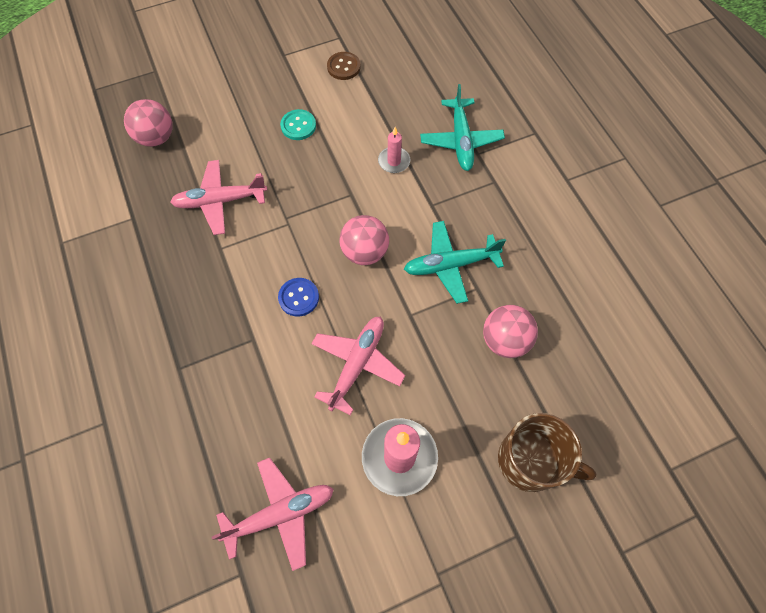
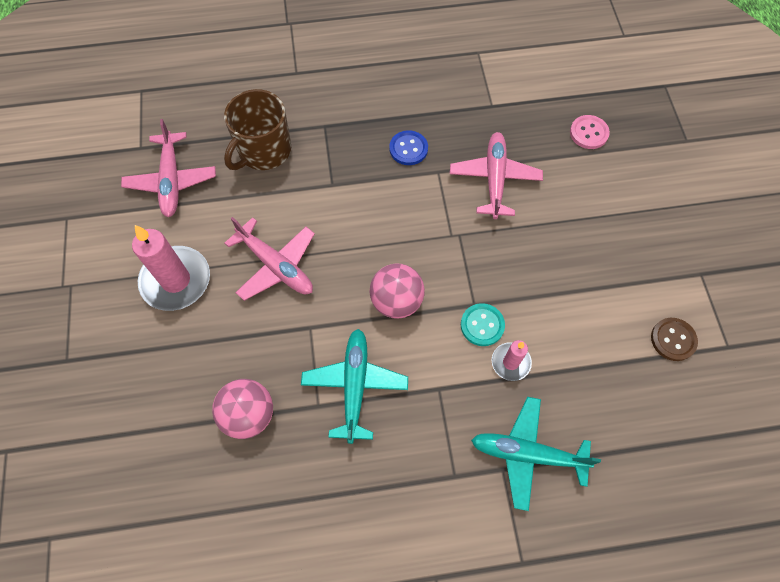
camera: 105 degrees right, 0 degrees up
pink ball [124,99,173,147] -> pink button [570,115,610,149]
blue button [278,278,319,316] -> blue button moved to [389,130,428,165]
turquoise button [280,109,316,140] -> turquoise button moved to [461,303,505,346]
brown mug [498,413,597,492] -> brown mug moved to [224,89,291,170]

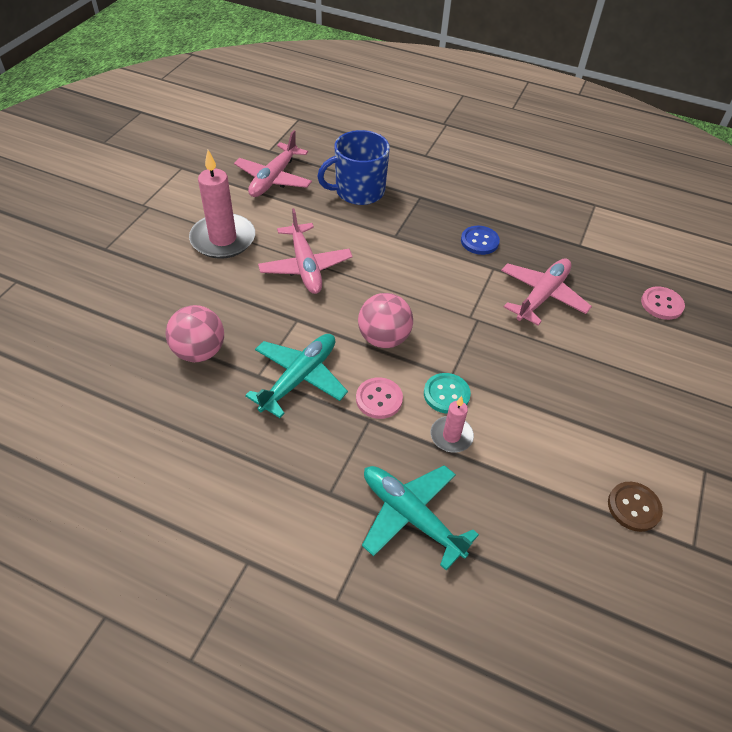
camera: 30 degrees right, 15 degrees down
brown mug [224,89,291,170] -> blue mug [317,130,390,205]
none -> pink button [356,377,403,419]

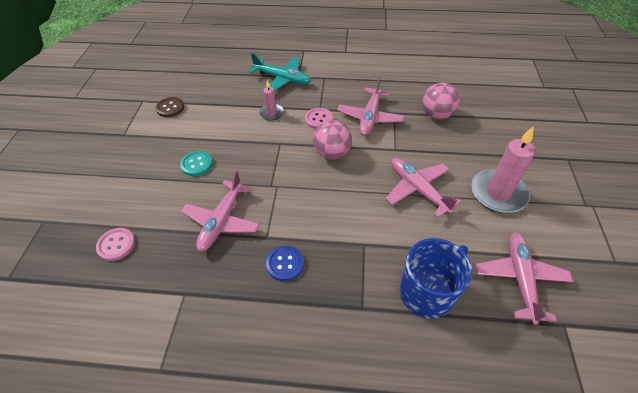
camera: 165 degrees right, 0 degrees up
turquoise plane [245,334,348,418] -> pink plane [337,77,404,136]
turquoise button [424,373,471,414] -> turquoise button moved to [180,151,213,176]

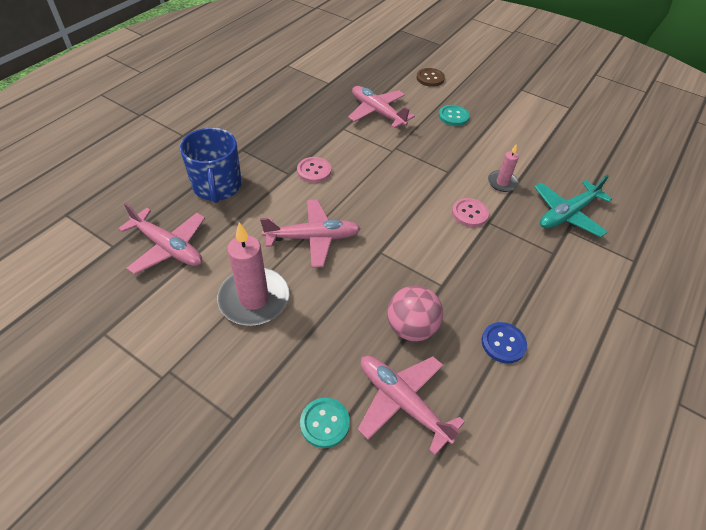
camera: 115 degrees right, 0 degrees up
pink button [96,228,135,261] -> pink button moved to [297,157,331,183]
brown button [156,97,184,117] -> brown button moved to [417,68,445,87]
blue button [266,246,304,281] -> blue button moved to [482,322,527,364]
pink ball [313,120,352,159] -> none
pink plane [337,77,404,136] -> pink plane moved to [358,356,465,455]
none -> turquoise button [300,398,350,448]

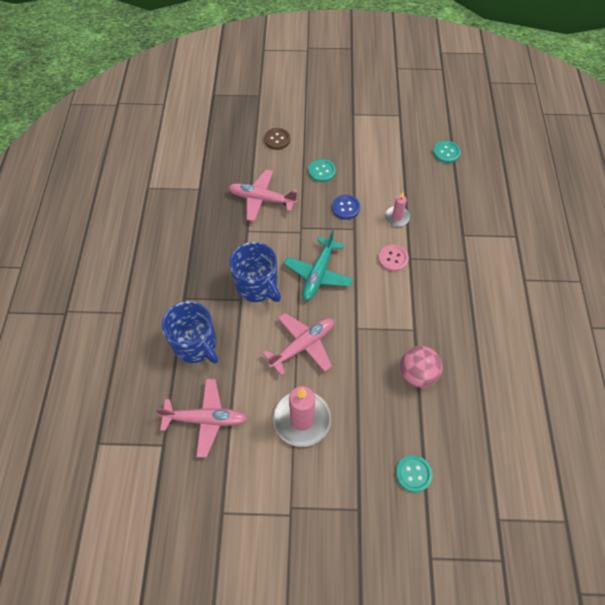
camera: 30 degrees left, 10 degrees up
pink button [297,157,331,183] -> blue mug [230,242,281,302]
pink plane [358,356,465,455] -> none
blue button [482,322,527,364] -> blue button moved to [332,195,360,220]
turquoise plane [534,175,612,237] -> turquoise plane moved to [284,230,353,300]
none -> turquoise button [433,141,461,163]

